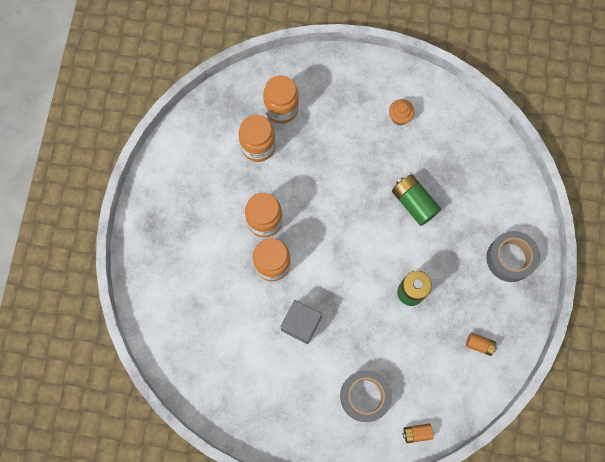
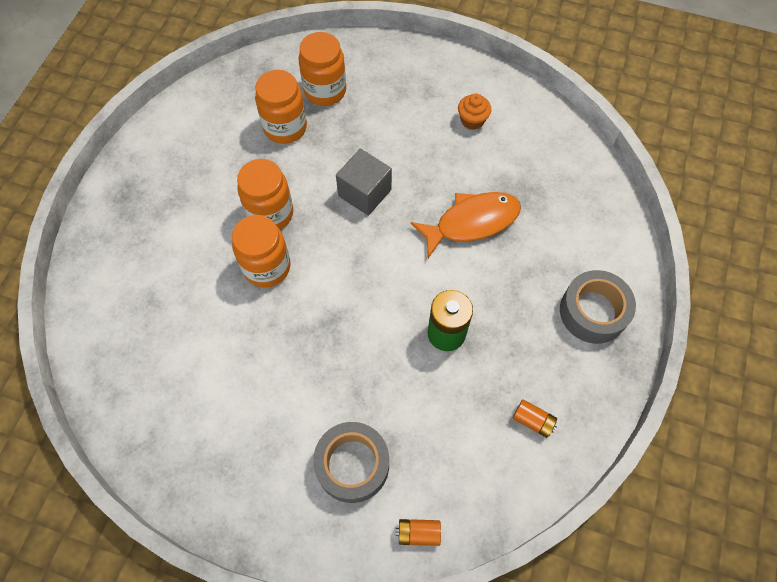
camera: 10 degrees right, 10 degrees down
grey cube [281,300,322,344] -> grey cube moved to [336,149,392,216]
green battery [392,174,441,226] -> orange fish [411,192,521,258]

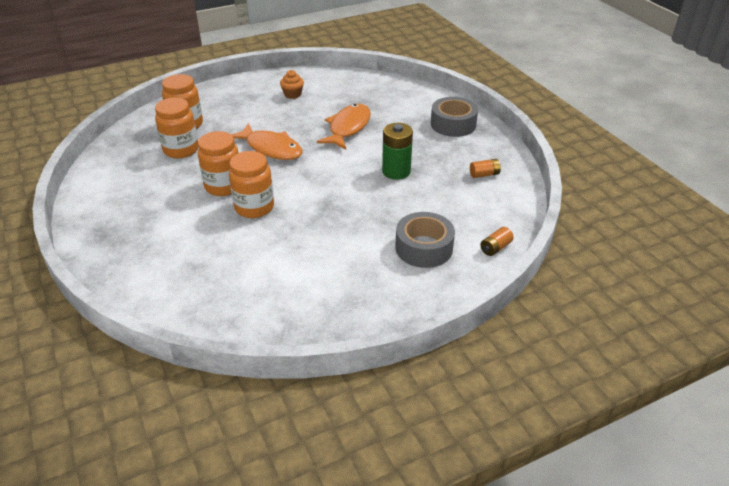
camera: 45 degrees left, 25 degrees down
grey cube [336,149,392,216] -> orange fish [231,123,303,160]

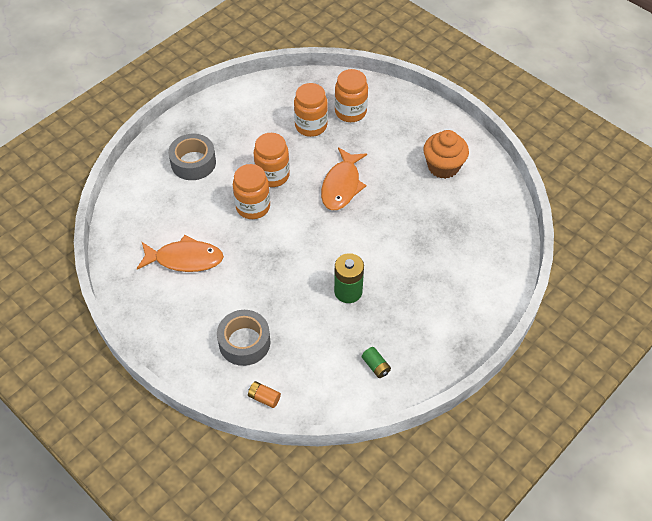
camera: 70 degrees right, 15 degrees up
orange cupcake [280,70,304,99] -> orange cupcake [423,130,469,179], size x1.77
orange fish [317,104,371,149] -> orange fish moved to [137,235,224,272]
grey tape [431,97,478,137] -> grey tape moved to [168,134,216,180]
orange battery [470,159,501,178] -> green battery [362,347,391,378]

